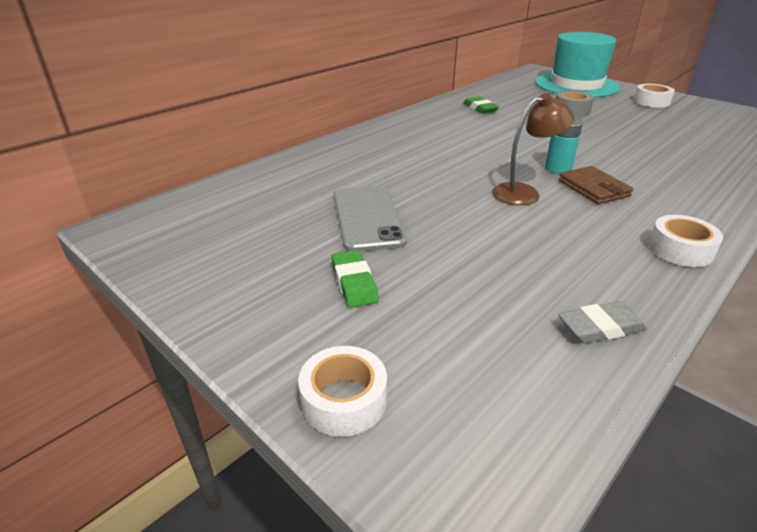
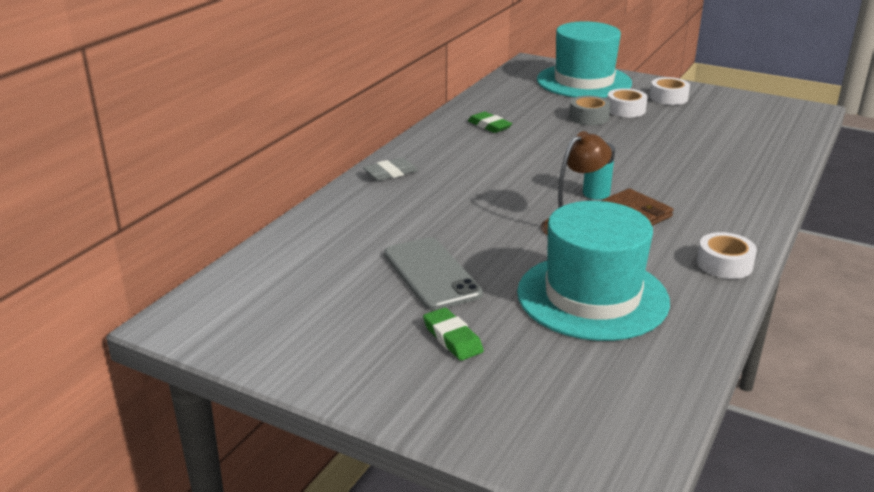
camera: 15 degrees left, 5 degrees down
white tape [298,346,387,437] -> white tape moved to [607,88,647,117]
grey eraser [558,301,647,343] -> grey eraser moved to [363,158,418,181]
none -> turquoise hat [517,201,670,341]

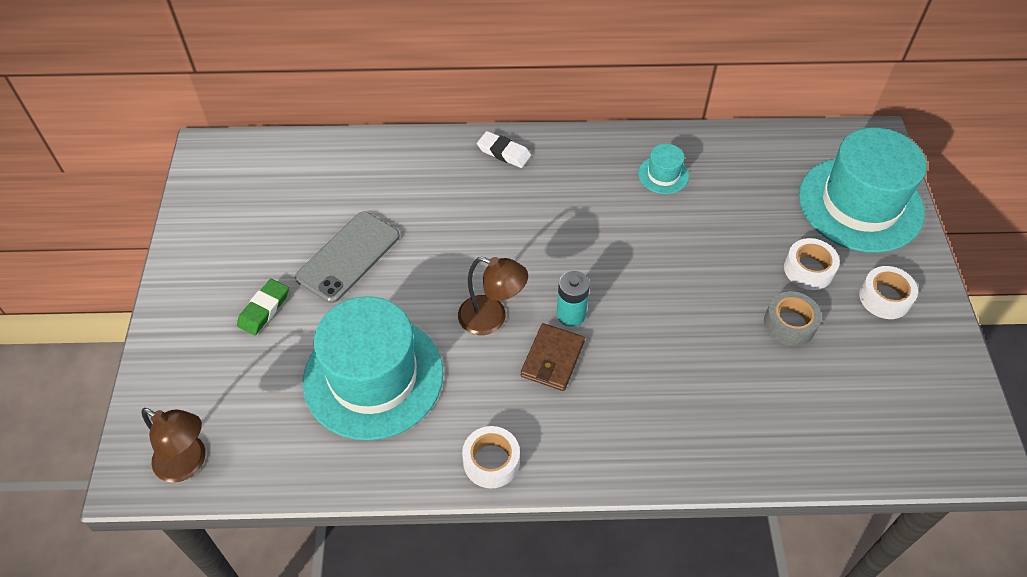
camera: 60 degrees right, 25 degrees up
grey eraser [363,158,418,181] -> white eraser [477,131,531,168]
green eraser [468,112,512,133] -> turquoise hat [638,144,689,194]
grey tape [569,96,611,125] -> grey tape moved to [764,291,822,346]
none -> brown lamp [141,408,206,483]

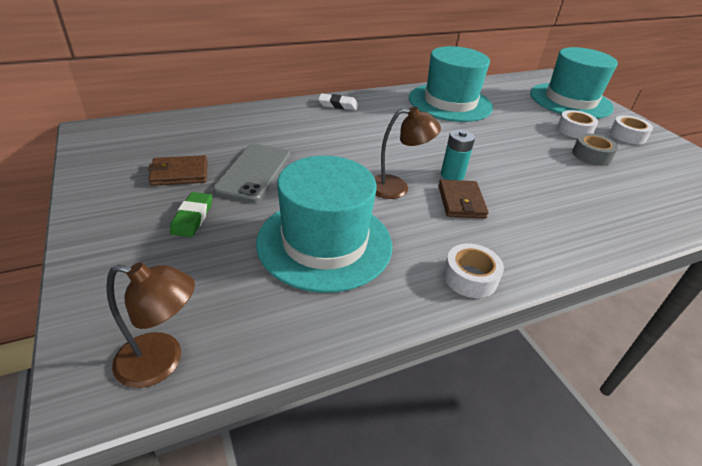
camera: 25 degrees left, 15 degrees down
turquoise hat [638,144,689,194] -> turquoise hat [409,46,493,122], size x2.36
none -> brown wallet [148,155,208,186]

